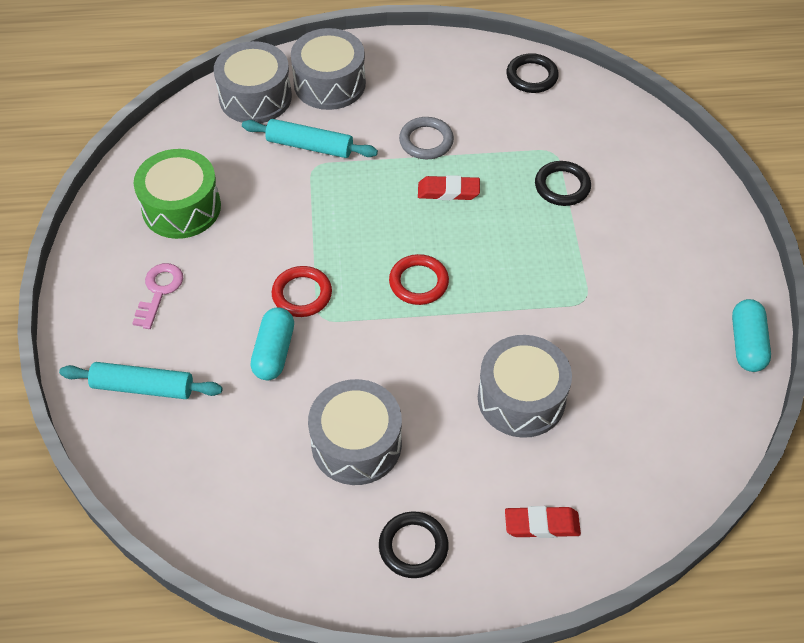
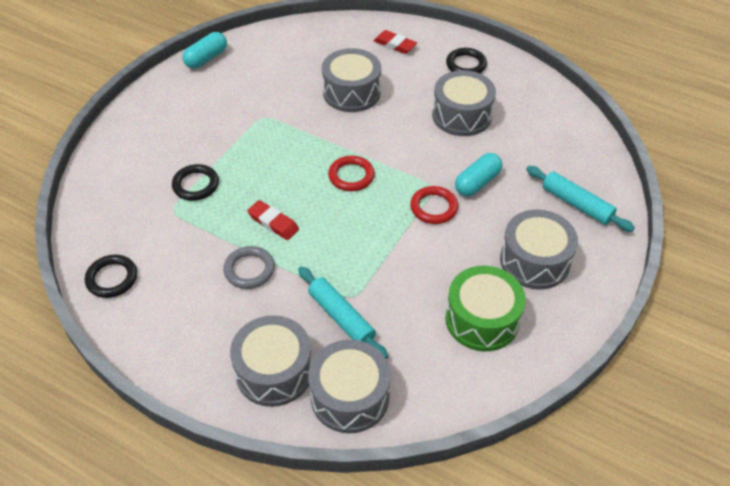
camera: 145 degrees left, 5 degrees down
pink key [132,263,183,329] -> grey drum [500,209,578,290]

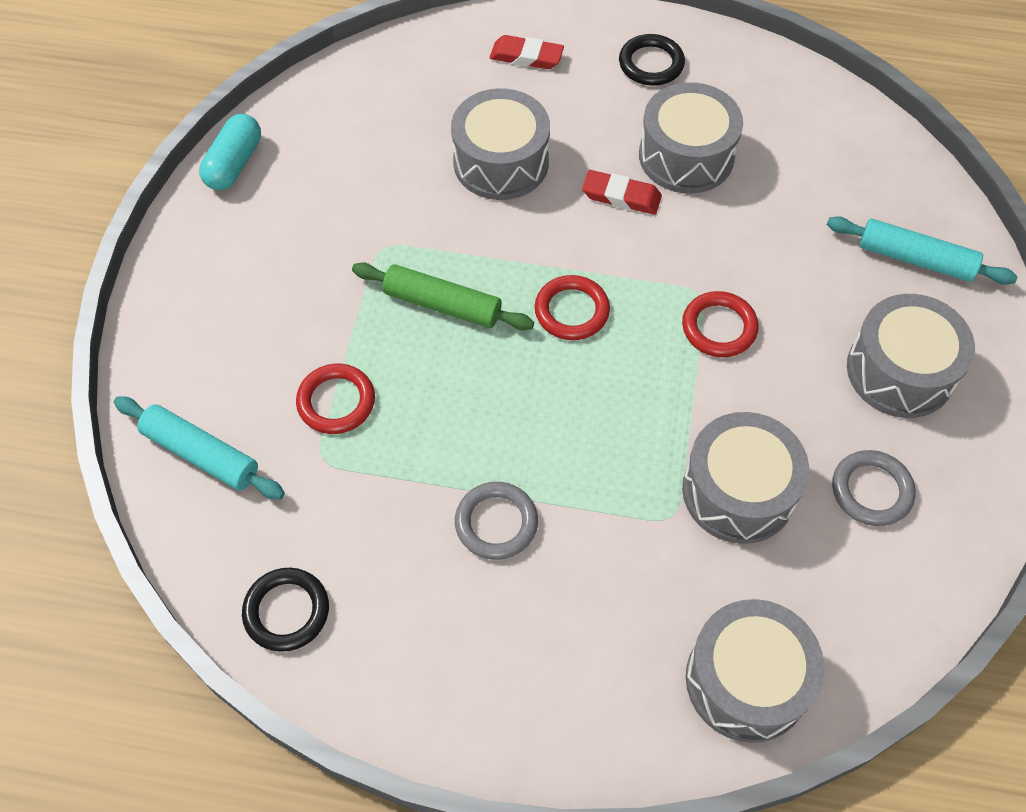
camera: 20 degrees left, 10 degrees up
black ring [172,164,219,201] -> red ring [296,364,375,434]
grey drum [230,315,312,407] -> grey drum moved to [682,412,809,544]
red eraser [247,200,299,240] -> red eraser moved to [582,170,662,215]
turquoise rolling pin [298,266,388,359] -> turquoise rolling pin moved to [114,396,285,499]
green drum [445,266,526,351] -> grey ring [832,450,916,526]
turquoise capsule [455,153,502,196] -> none
none -> green rolling pin [352,262,534,330]

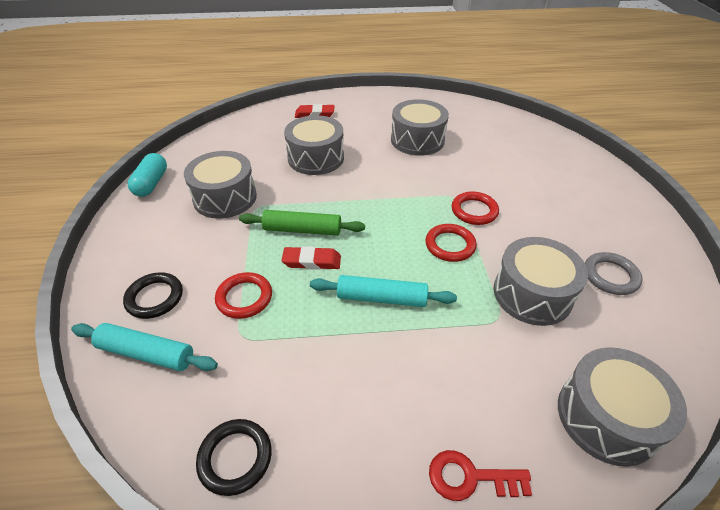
camera: 15 degrees left, 15 degrees down
grey ring [455,482,538,560] -> none
red ring [534,275,610,340] -> red ring moved to [425,224,477,262]
red eraser [582,170,662,215] -> red eraser moved to [281,246,341,270]
black ring [619,34,685,86] -> black ring moved to [123,272,183,319]
turquoise rolling pin [827,216,1017,285] -> turquoise rolling pin moved to [310,275,457,307]
grey drum [847,294,975,418] -> grey drum moved to [184,151,257,219]
none -> red key [429,450,532,501]

